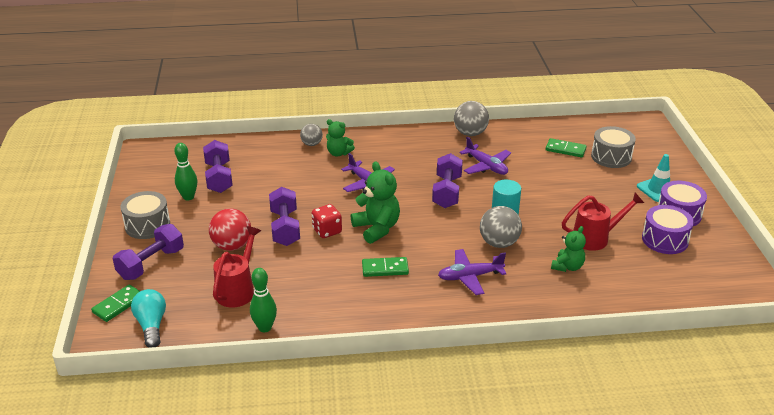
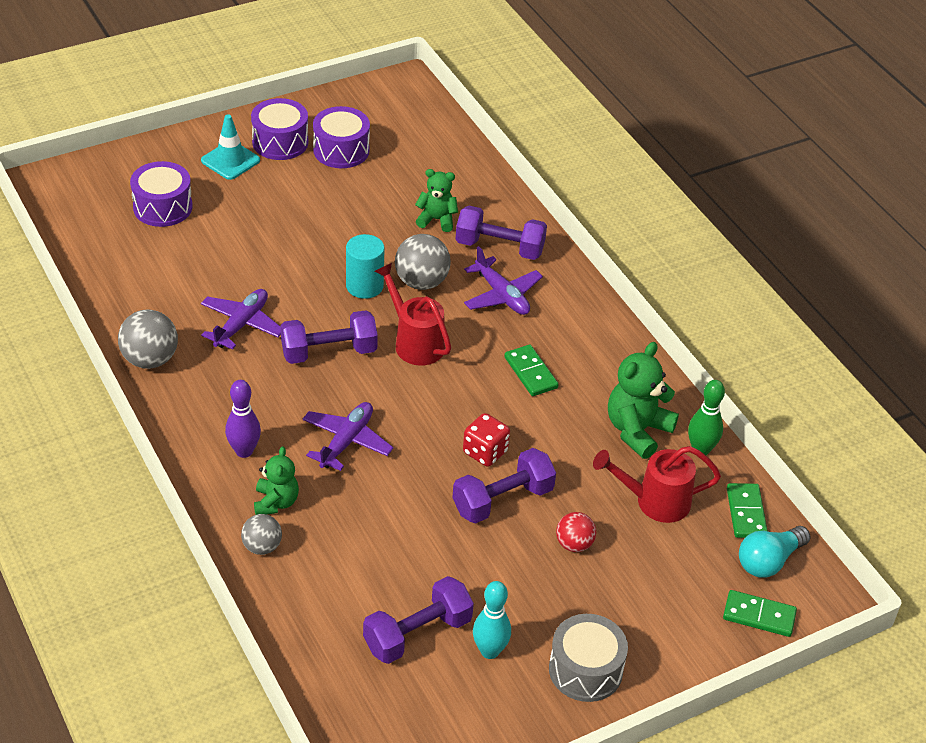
camera: 115 degrees left, 10 degrees up
purple dumbbell [113,224,184,280] -> purple dumbbell moved to [456,206,547,260]
green bowling pin [174,143,197,200] -> turquoise bowling pin [473,581,511,659]
red ball [209,208,251,251] -> red ball [556,512,596,552], size x0.63
green teddy bear [351,161,400,244] -> green teddy bear moved to [608,342,679,459]
green domino [546,138,587,158] -> green domino moved to [727,483,768,538]
red watering can [562,193,644,251] -> red watering can moved to [374,263,451,366]
grey drum [591,126,636,168] -> purple drum [130,161,193,227]
none -> purple bowling pin [225,380,261,458]

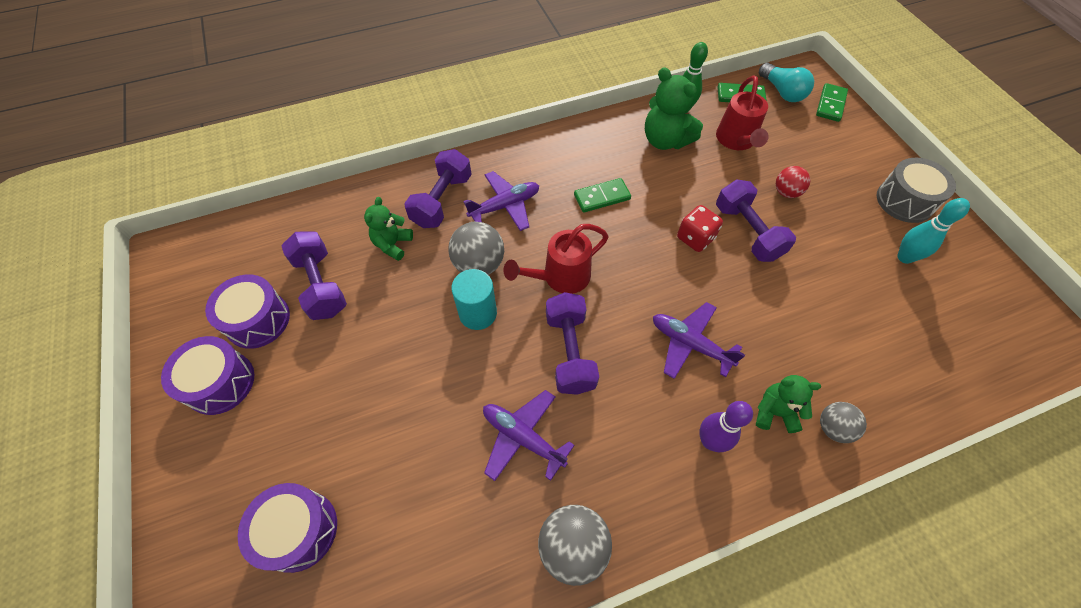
camera: 80 degrees left, 15 degrees up
turquoise traffic cone [201,114,260,180] -> none
purple dumbbell [363,576,474,664] -> purple dumbbell moved to [281,231,347,320]

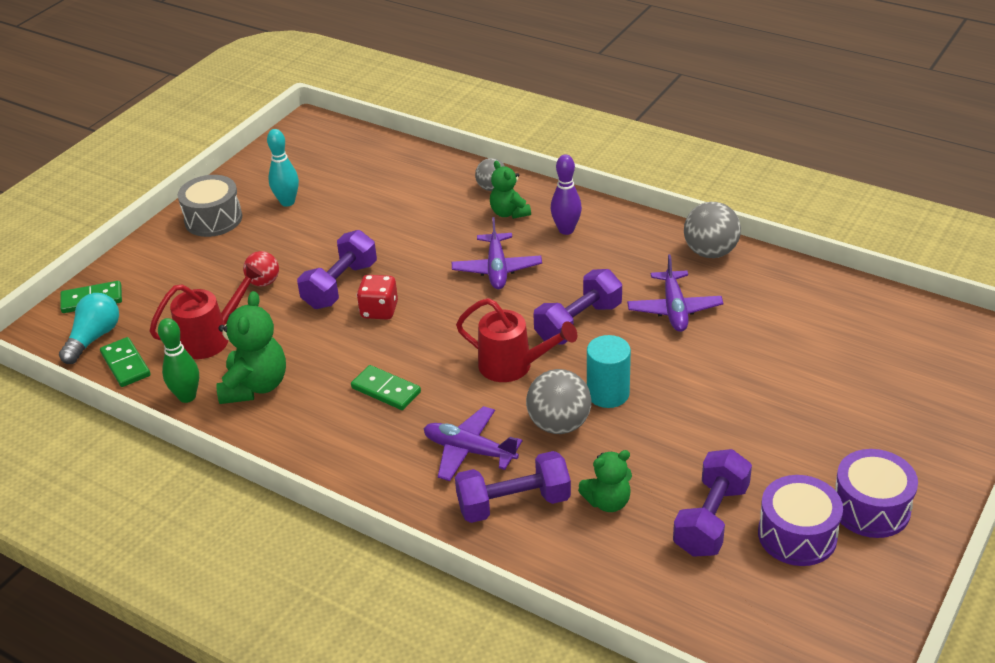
camera: 125 degrees left, 20 degrees down
purple drum [238,483,337,573] -> none

